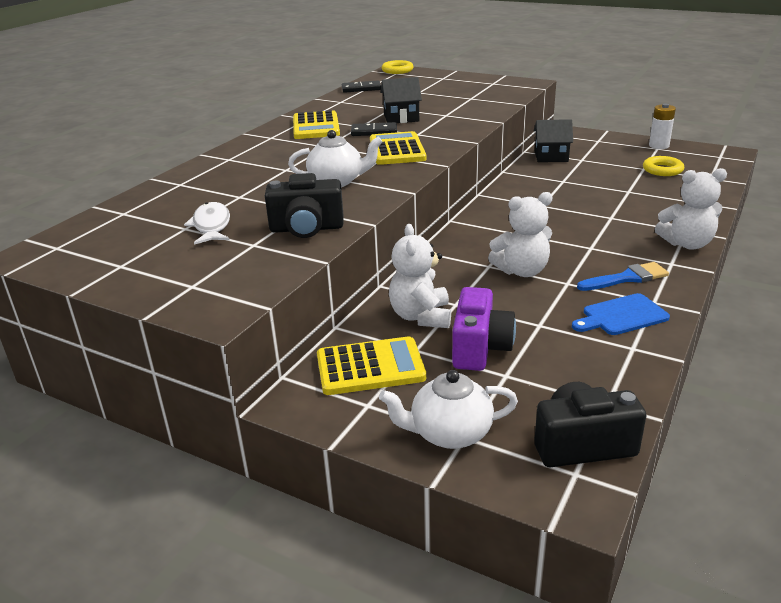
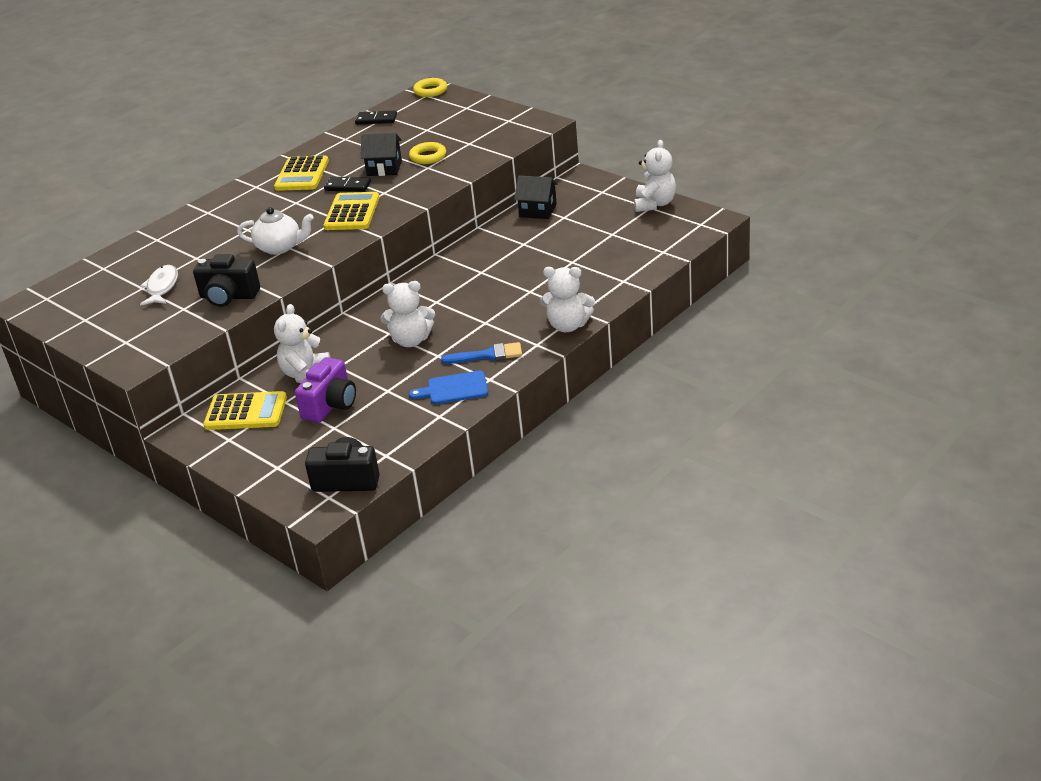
camera: 15 degrees right, 5 degrees up
white teapot [379,370,518,449] -> none
yellow ring [643,156,684,176] -> yellow ring moved to [409,142,446,164]
white battery [649,103,676,149] -> white teddy bear [634,140,676,212]

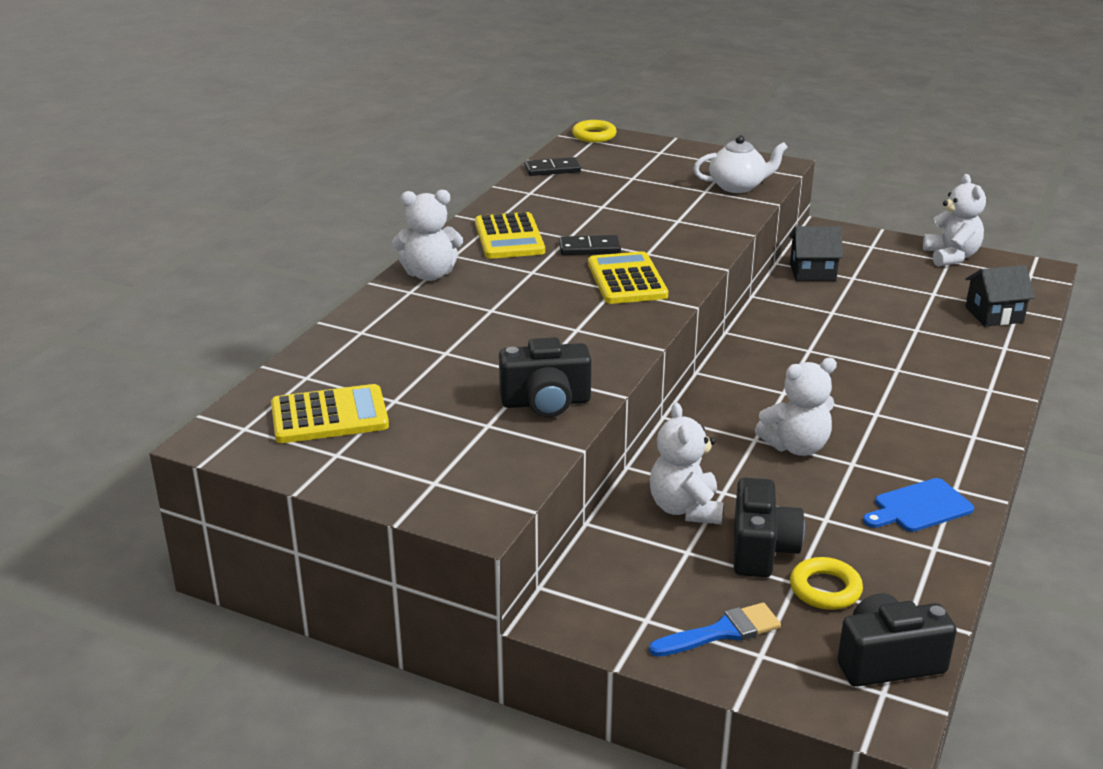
camera: 20 degrees left, 5 degrees down
white fish [140,265,178,306] -> none
yellow calculator [203,391,287,430] -> yellow calculator moved to [271,384,389,443]
white teapot [237,207,314,255] -> white teapot moved to [693,135,788,193]
purple camera [295,357,356,422] -> black camera [734,478,805,577]
black house [361,133,402,176] -> black house moved to [965,265,1035,327]
yellow ring [409,142,446,164] -> yellow ring moved to [790,557,863,610]
blue brush [441,342,522,364] -> blue brush moved to [649,603,781,657]
white teddy bear [540,267,595,332] -> white teddy bear moved to [392,190,463,281]

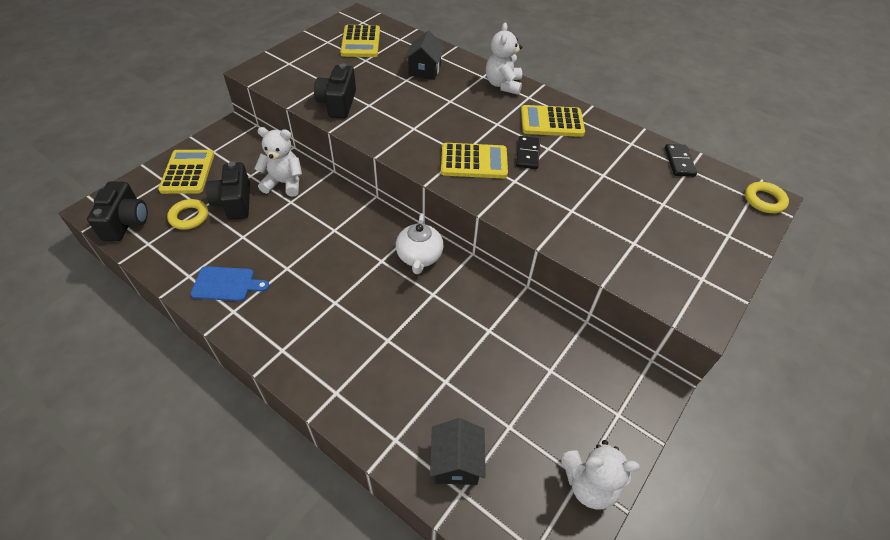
camera: 100 degrees right, 20 degrees up
blue brush [649,603,781,657] -> yellow calculator [158,150,214,194]
white teapot [693,135,788,193] -> white teapot moved to [396,213,444,274]
black camera [734,478,805,577] -> black camera turned 60 degrees clockwise [206,162,250,220]
white teddy bear [755,358,837,456] -> none
black house [789,226,843,281] -> black house moved to [404,31,445,80]
blue cutting board [863,478,974,532] -> blue cutting board turned 105 degrees clockwise [191,266,270,301]

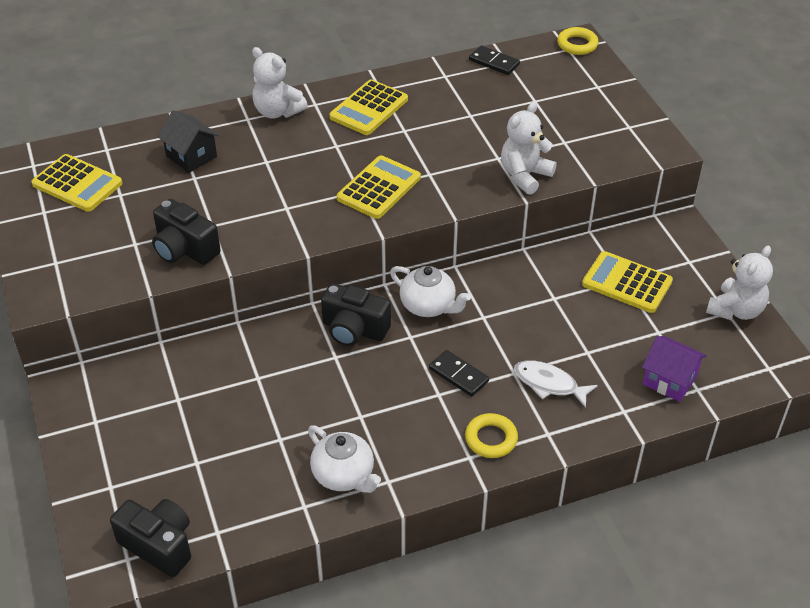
camera: 55 degrees left, 5 degrees down
yellow calculator [158,150,214,194] -> yellow calculator moved to [582,251,673,313]
yellow ring [167,199,208,230] -> yellow ring moved to [465,413,518,458]
blue cutting board [191,266,270,301] -> white teapot [308,426,381,493]
black camera [206,162,250,220] -> black camera moved to [321,283,391,346]
white teddy bear [254,127,302,197] -> white teddy bear moved to [501,102,557,195]
black house [430,418,486,485] -> purple house [642,336,707,402]
black domino [516,136,540,169] -> black domino moved to [429,350,489,397]
none -> white fish [514,360,598,408]

